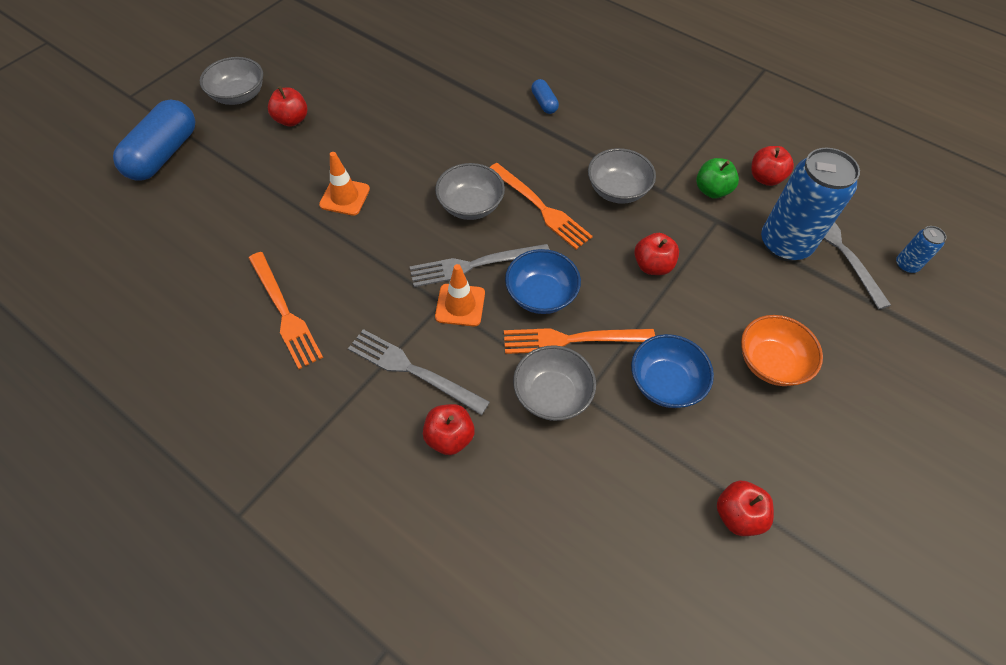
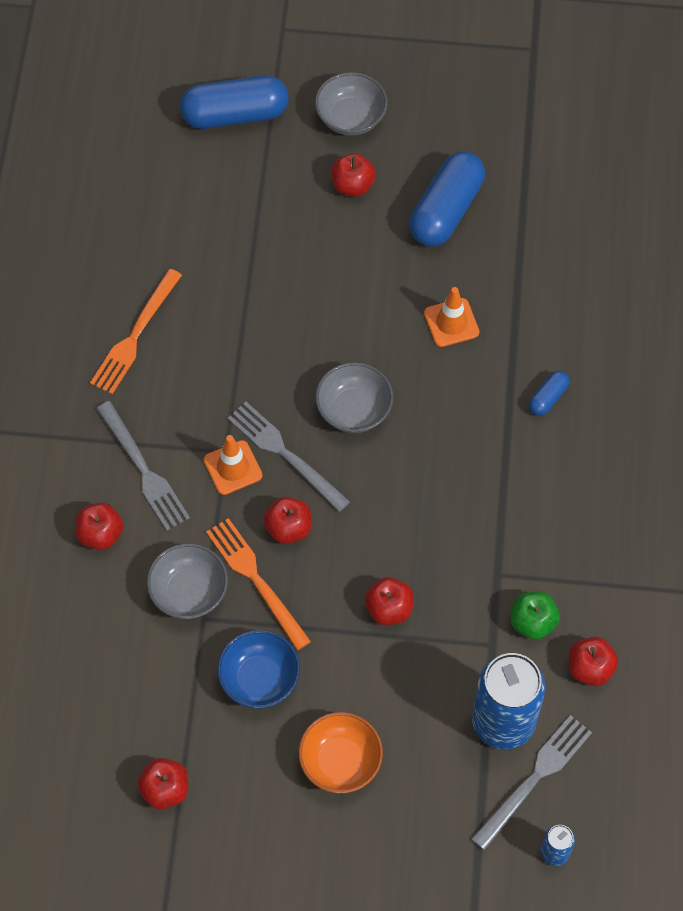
camera: 60 degrees right, 5 degrees up
orange traffic cone [319,152,370,216] -> orange traffic cone moved to [424,287,479,347]
grey fork [348,329,490,415] -> grey fork turned 150 degrees clockwise [96,401,190,531]
orange fork [490,163,593,249] -> none
blue bowl [505,249,581,314] -> red apple [264,497,311,544]
grey bowl [588,148,656,204] -> none
none -> blue capsule [409,151,485,247]

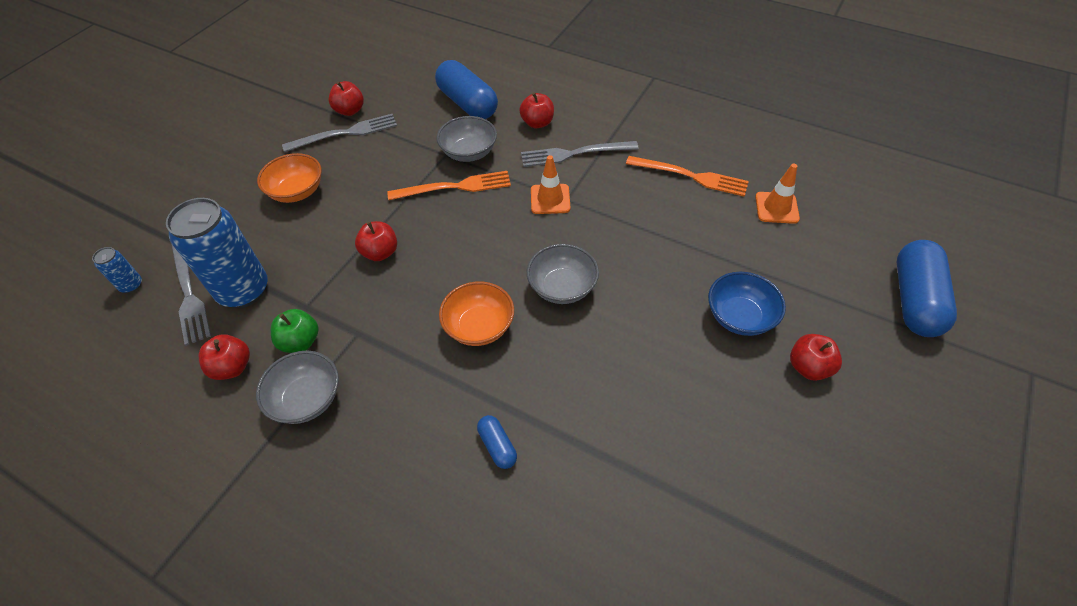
camera: 115 degrees right, 10 degrees down
orange fork [90,269,182,394] -> orange fork turned 150 degrees clockwise [626,156,749,197]
blue bowl [217,630,300,709] -> blue bowl moved to [708,272,786,336]
grey fork [227,402,350,512] -> grey fork moved to [282,114,397,152]
red apple [264,497,311,544] -> none
grey bowl [315,72,388,136] -> grey bowl moved to [256,351,339,424]
blue capsule [409,151,485,247] -> blue capsule moved to [435,60,498,119]
orange traffic cone [424,287,479,347] -> orange traffic cone moved to [755,164,800,224]
none -> orange bowl [439,281,514,346]

